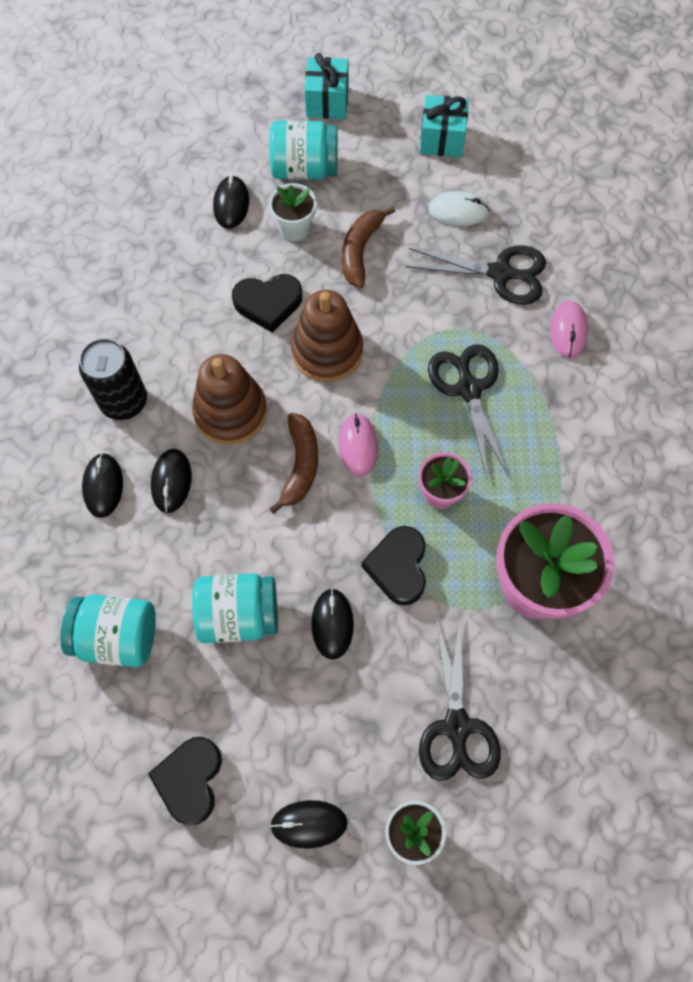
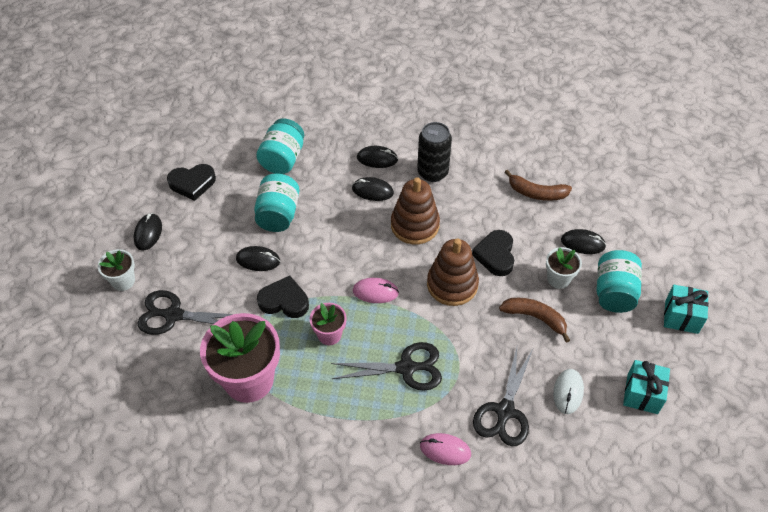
camera: 100 degrees right, 15 degrees down
black heart [148,737,222,825] -> black heart turned 150 degrees clockwise [167,164,216,201]
brown banana [269,413,318,514] -> brown banana moved to [505,170,572,201]

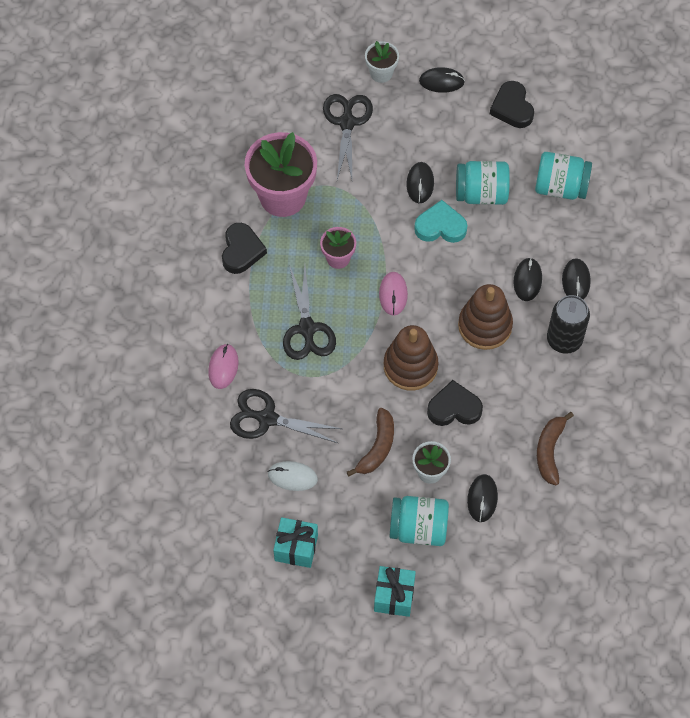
camera: 85 degrees right, 10 degrees up
black heart [257,276,309,318] -> black heart moved to [222,223,267,274]
none -> turquoise heart [414,200,467,243]

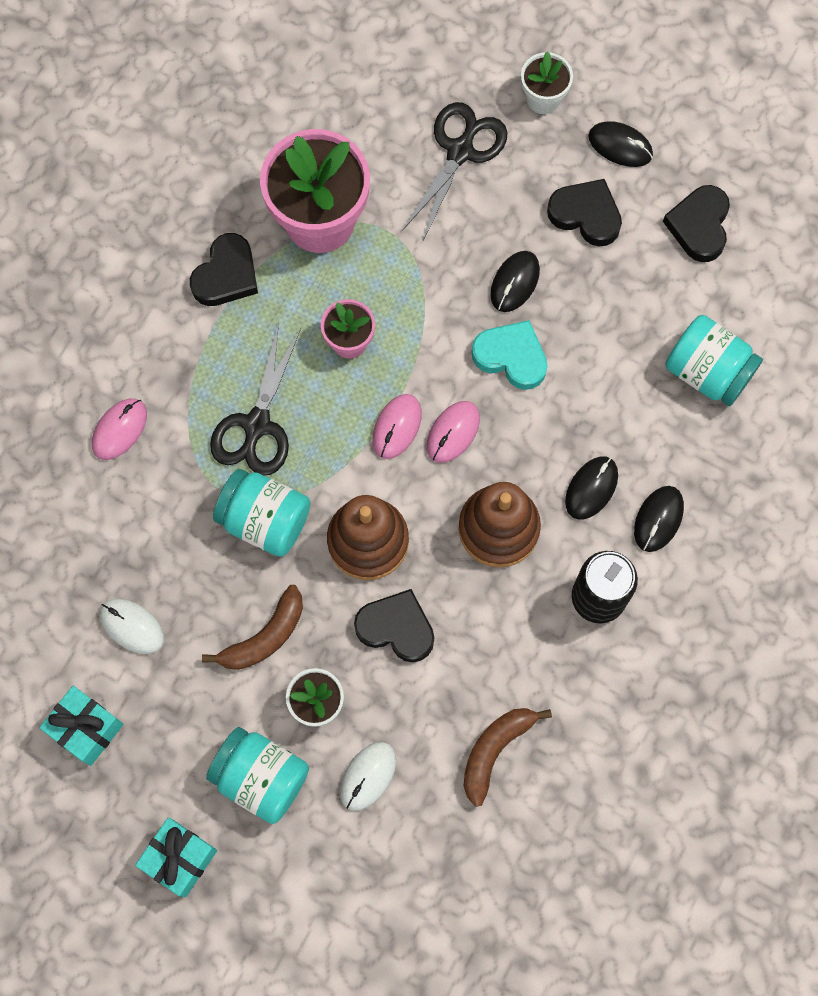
camera: 25 degrees right, 10 degrees up
black scissors [230,389,342,443] -> none
turquoise jar [456,161,510,205] -> turquoise jar moved to [213,469,310,557]
black mouse [467,474,498,522] -> white mouse [340,742,396,811]
none -> pink mouse [426,401,480,463]
none -> black heart [547,179,622,246]

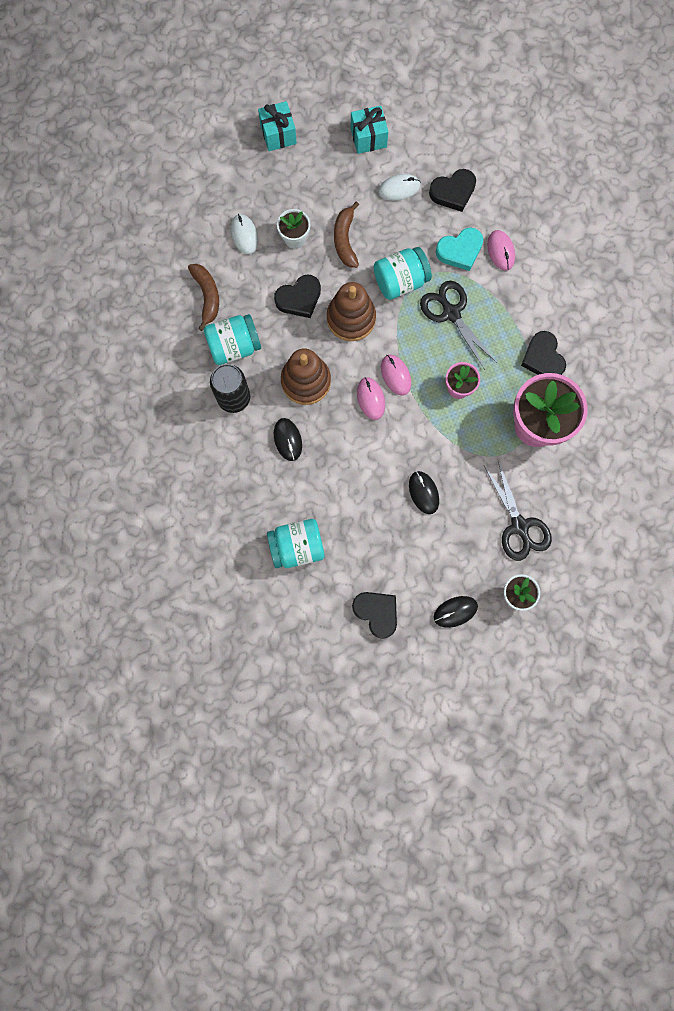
camera: 130 degrees right, 5 degrees up
turquoise jar [206,727,309,824] -> turquoise jar moved to [204,314,261,365]
turquoise heart [472,320,548,390] -> turquoise heart moved to [436,227,483,271]
black heart [547,179,622,246] -> black heart moved to [429,169,476,212]
black mouse [634,486,684,552] -> none

